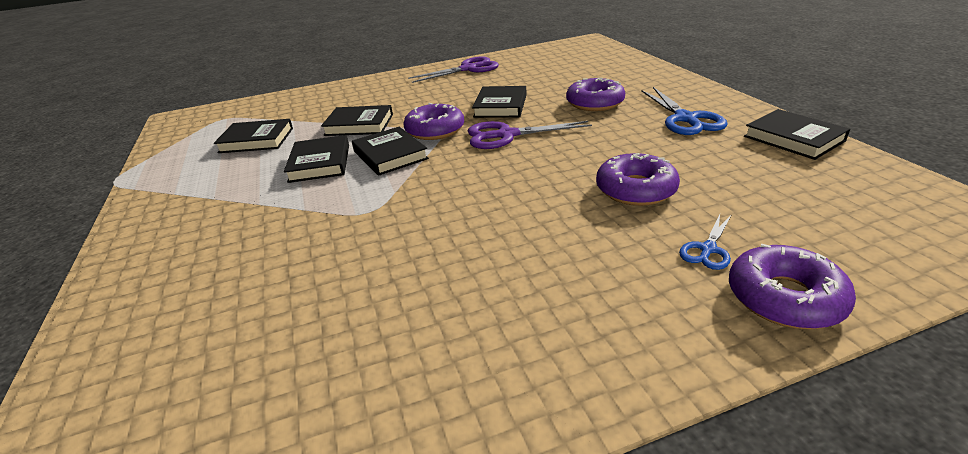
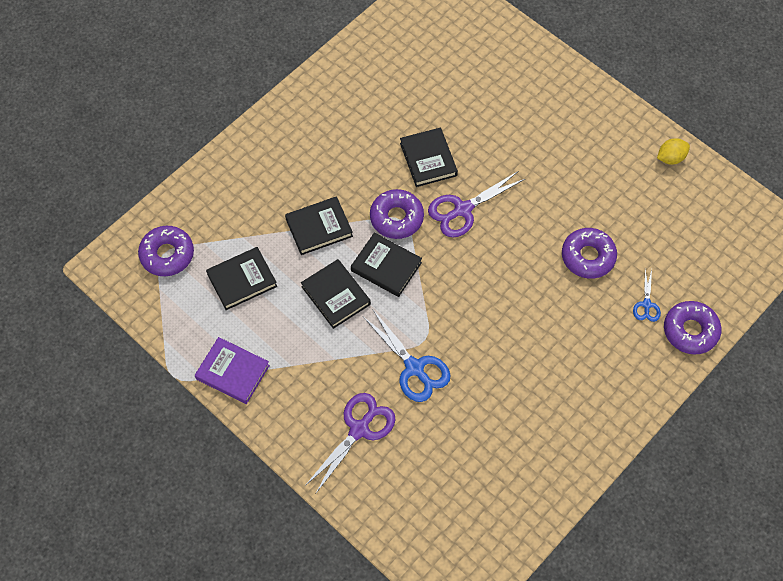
camera: 30 degrees left, 30 degrees up
purple scissors [408,56,499,83] -> purple scissors moved to [305,393,396,493]
purple donut [566,78,625,111] -> purple donut moved to [138,226,194,276]
blue scissors [641,87,728,135] -> blue scissors moved to [363,310,451,402]
black book [744,109,850,160] -> yellow lemon [657,138,690,164]
none -> purple book [195,337,270,404]

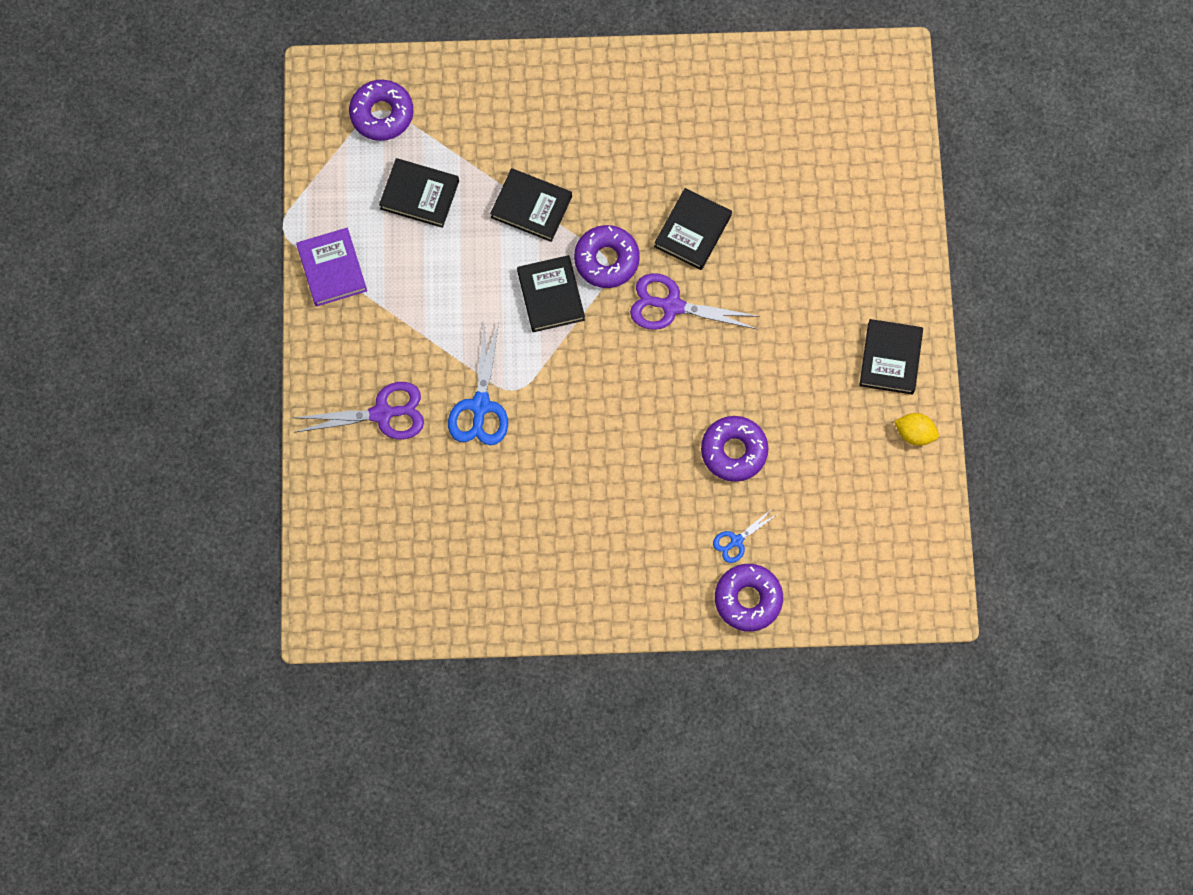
camera: 45 degrees right, 10 degrees up
black book [301,259,371,329] -> black book moved to [859,319,923,394]

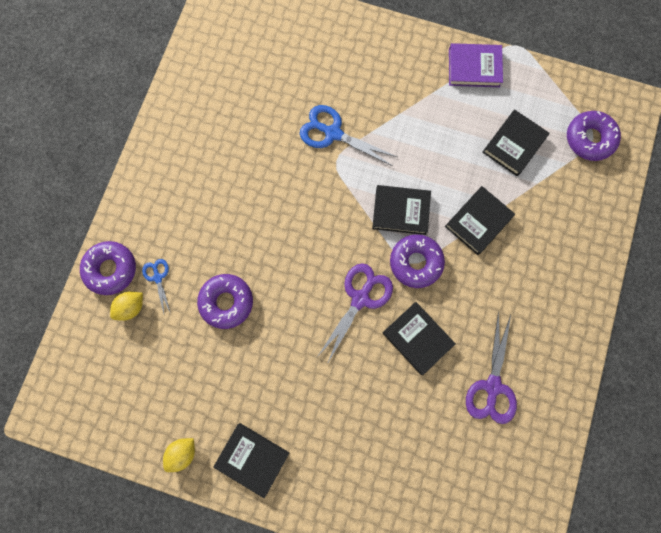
camera: 110 degrees right, 5 degrees up
purple scissors [293,382,424,439] -> purple scissors moved to [466,312,517,424]
none -> yellow lemon [110,292,143,321]

